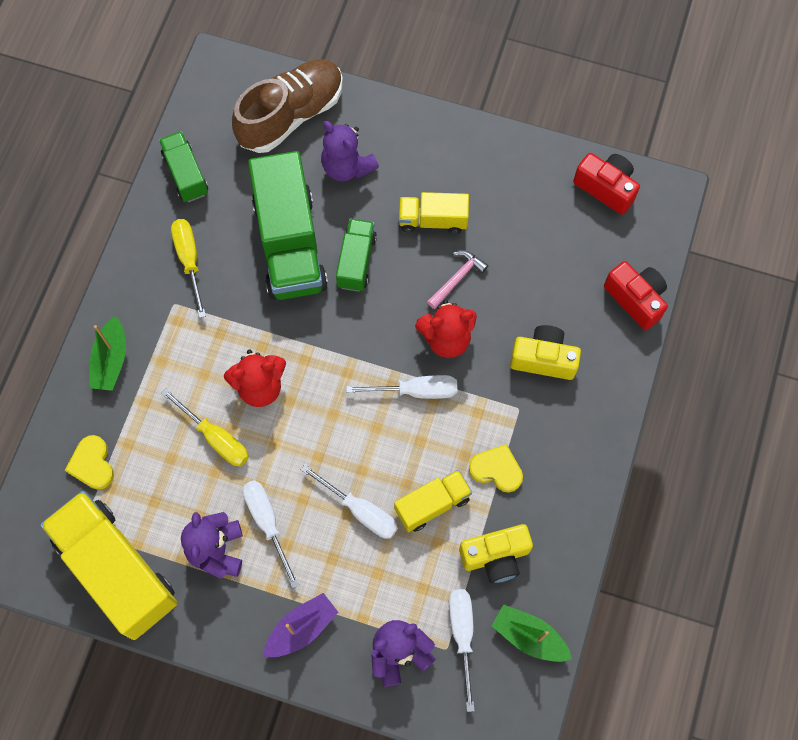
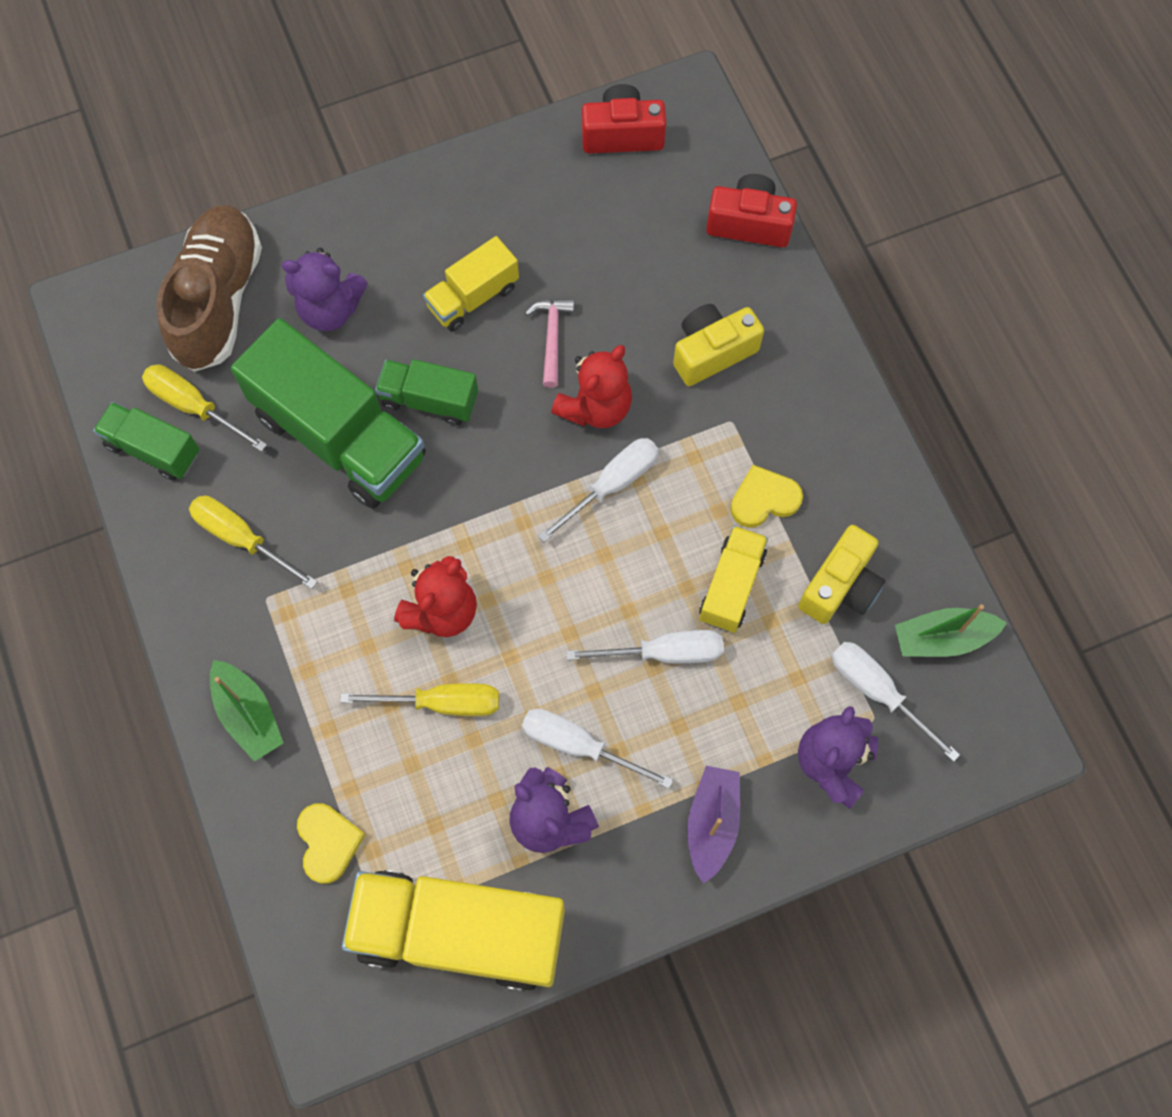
camera: 40 degrees left, 0 degrees up
yellow heart [65,435,114,490] -> yellow heart turned 135 degrees counterclockwise [297,803,366,884]
green truck [336,218,377,292] -> green truck turned 45 degrees counterclockwise [375,359,478,426]
none -> yellow screwdriver [142,364,267,452]

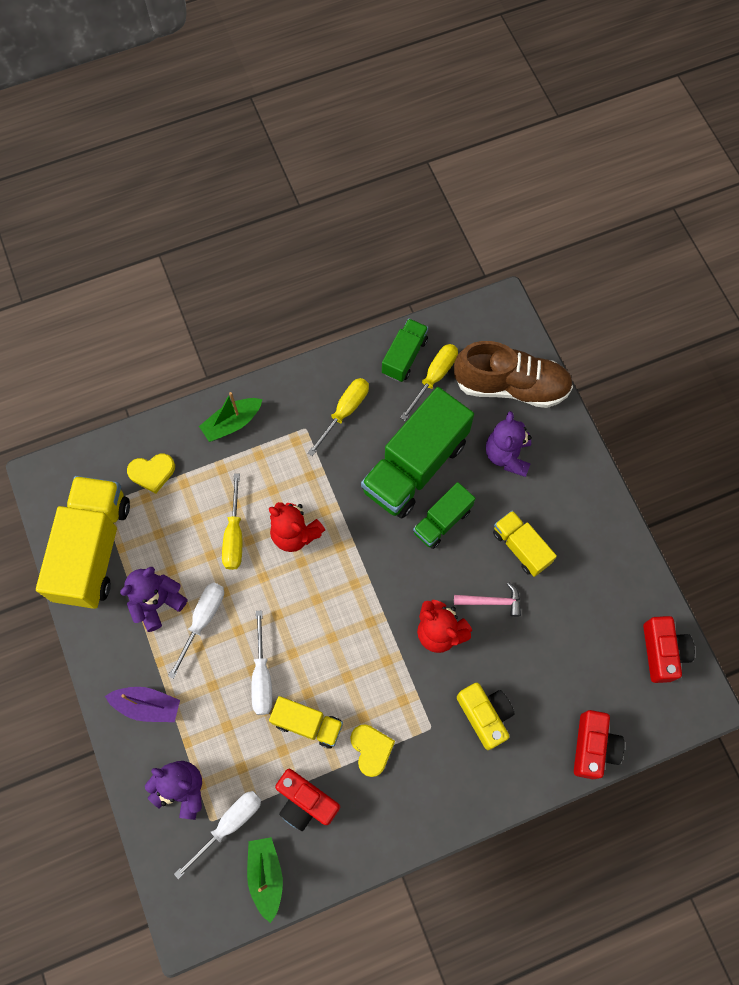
camera: 90 degrees right, 0 degrees up
green truck [375,359,478,426] -> green truck turned 150 degrees counterclockwise [413,482,475,549]
white screwdriver [538,438,659,542] -> none
yellow camera [798,525,885,624] -> red camera [275,769,340,831]

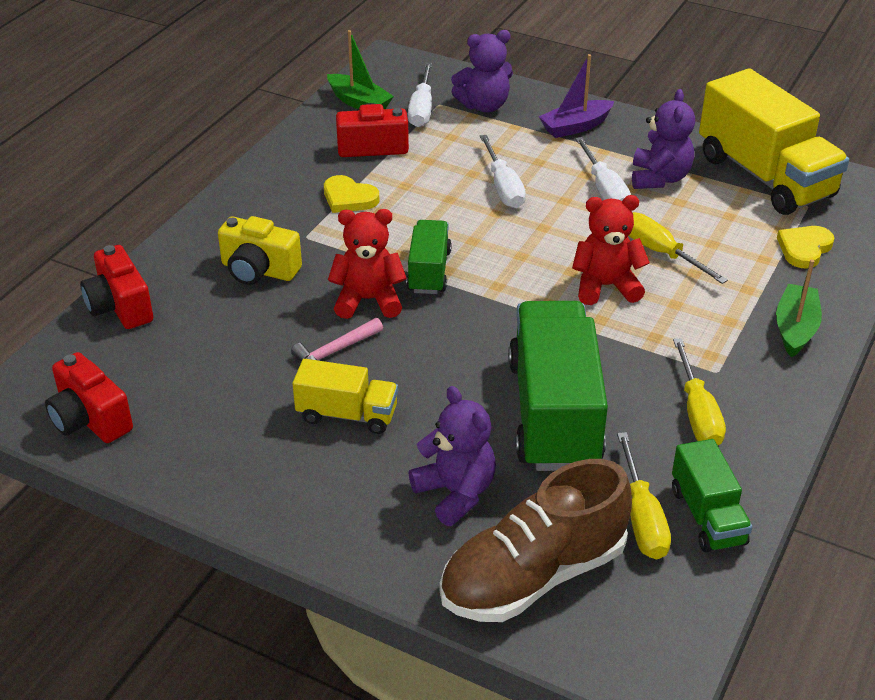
camera: 140 degrees right, 30 degrees down
white screwdriver [251,610,273,715] -> white screwdriver turned 150 degrees counterclockwise [480,135,526,208]
yellow truck [269,696,343,749] -> none
green truck [413,482,475,549] -> green truck moved to [406,220,452,294]

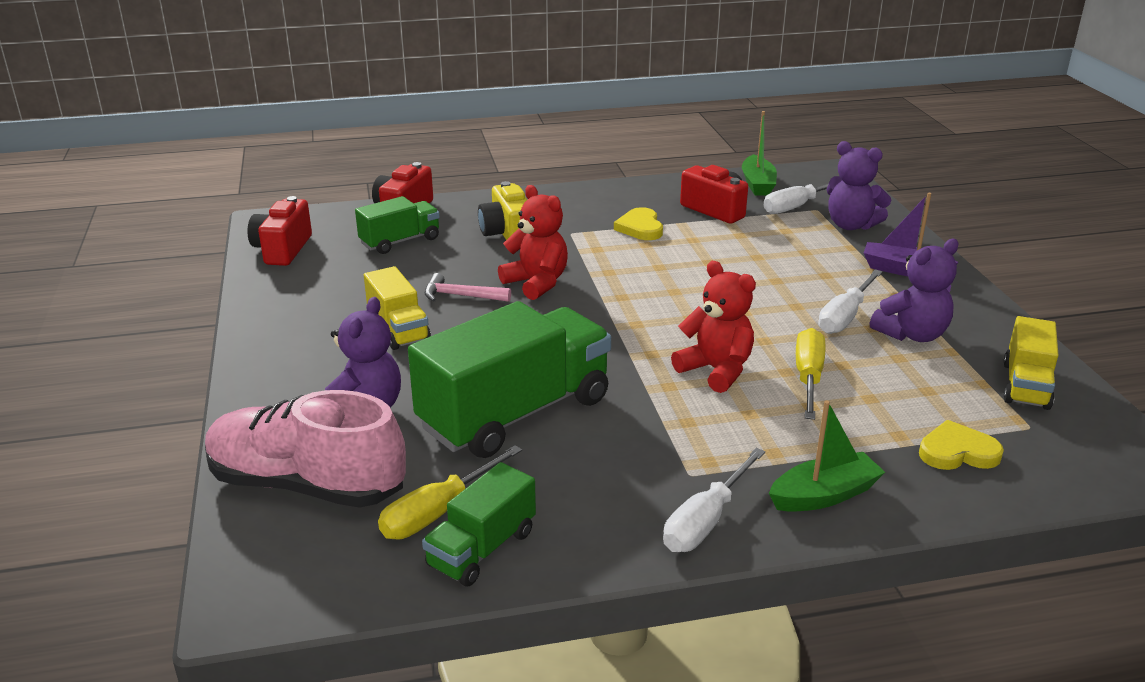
camera: 50 degrees right, 10 degrees down
green truck [406,220,452,294] -> green truck moved to [355,196,440,254]
brown shoe [440,459,632,622] -> pink shoe [205,390,406,508]
white screwdriver [480,135,526,208] -> white screwdriver moved to [663,448,765,552]
yellow screwdriver [673,338,726,445] -> none
yellow truck [699,68,849,215] -> yellow truck [1003,316,1059,410], size x0.52

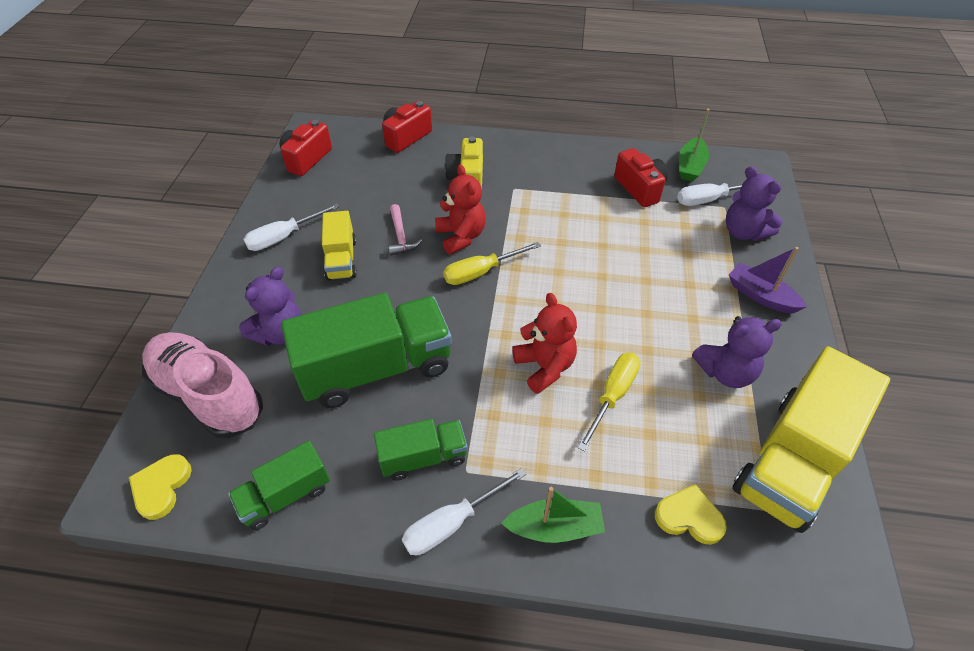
camera: 20 degrees right, 20 degrees up
green truck [355,196,440,254] -> green truck moved to [374,419,467,481]
yellow screwdriver [378,445,522,540] -> yellow screwdriver moved to [443,242,541,285]
pink hammer [424,273,511,302] -> pink hammer turned 135 degrees counterclockwise [388,204,422,256]
yellow heart [614,207,663,240] -> yellow heart moved to [129,454,192,520]
white screwdriver [818,269,883,334] -> white screwdriver moved to [243,203,340,251]
yellow truck [1003,316,1059,410] -> yellow truck [732,346,890,533], size x1.91

